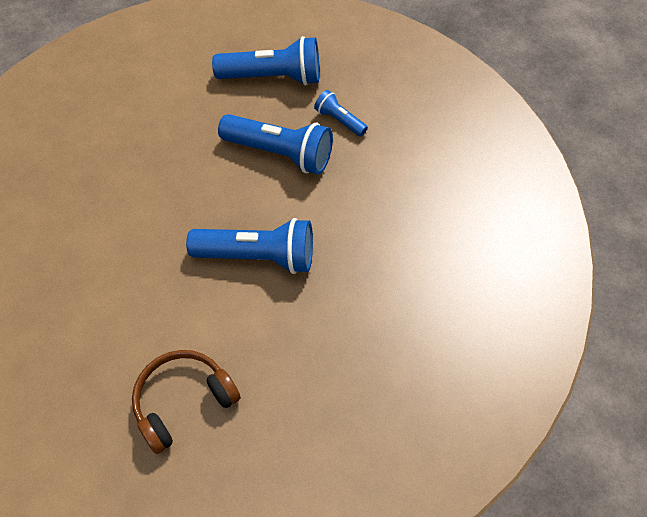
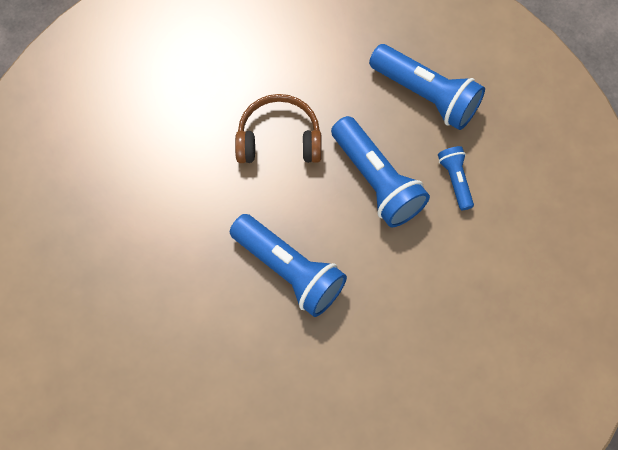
camera: 35 degrees right, 10 degrees up
brown headphones [132,350,241,454] -> brown headphones moved to [235,94,322,163]

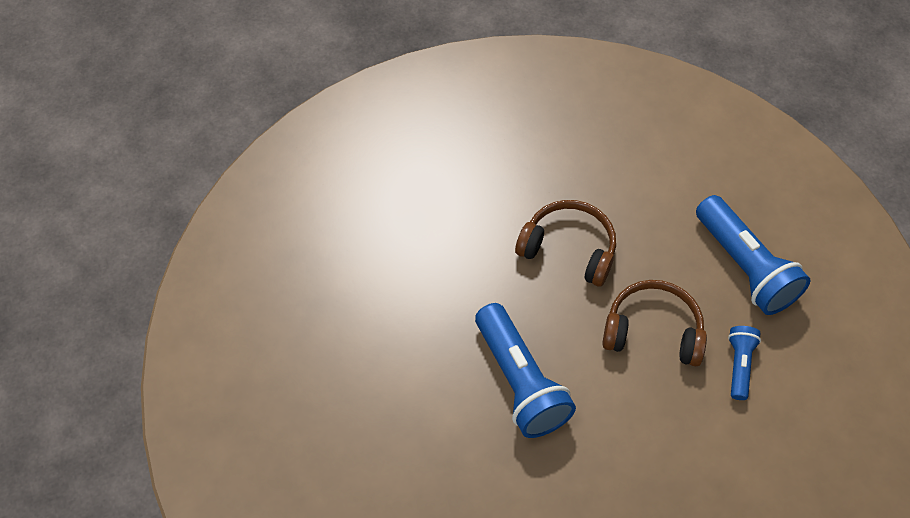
camera: 25 degrees right, 10 degrees down
blue flashlight [331,116,430,227] -> brown headphones [602,280,707,366]

